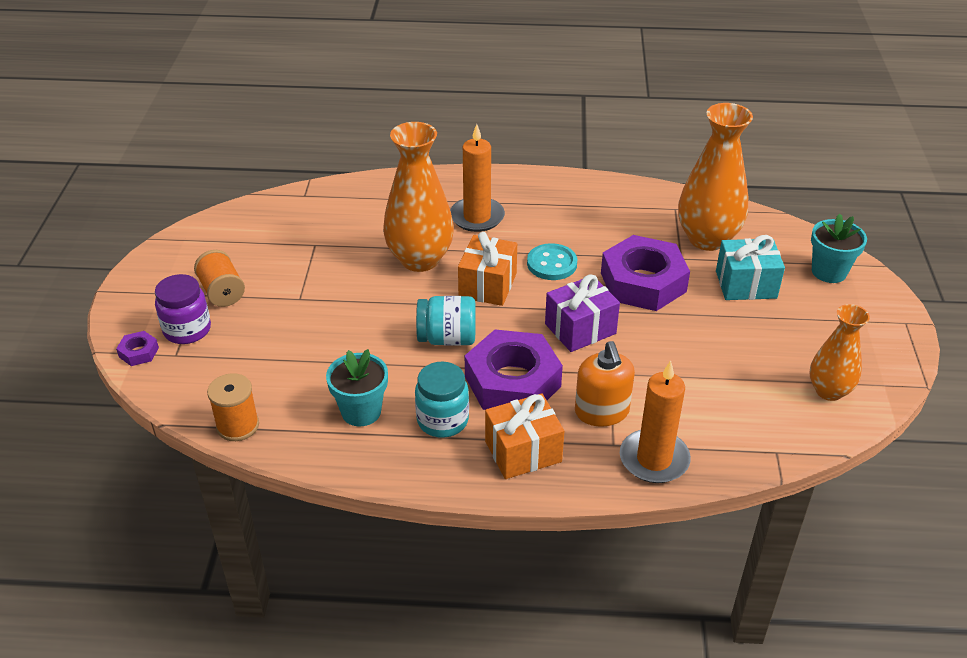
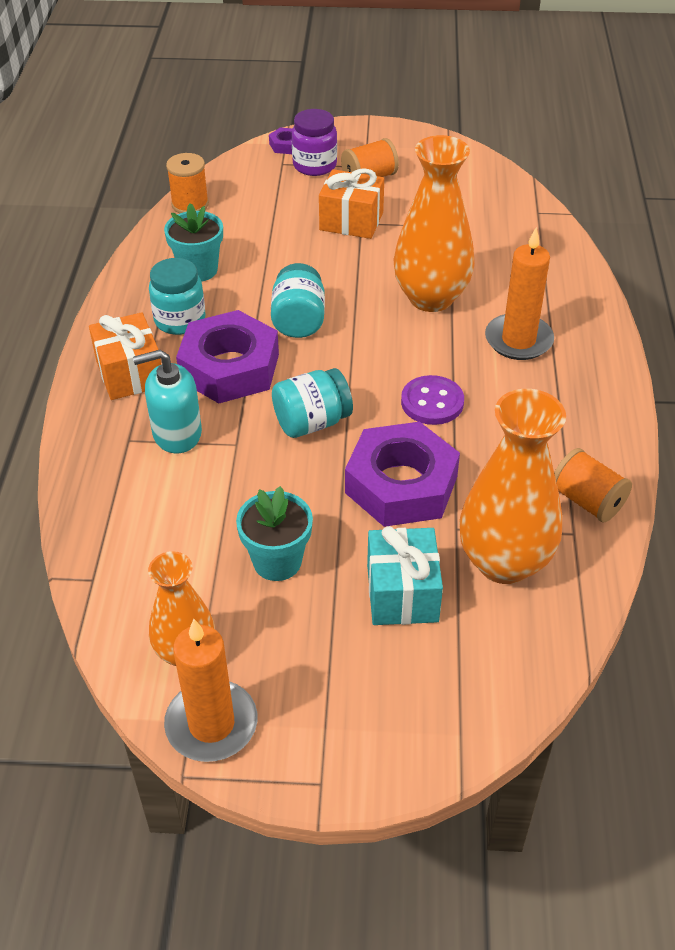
camera: 90 degrees right, 5 degrees up
orange gift [458,232,517,306] -> orange gift moved to [319,168,384,239]
turquoise button [527,243,577,280] -> purple button [401,375,464,425]
purple gift [545,274,620,352] -> turquoise jar [272,368,353,438]
orange soap dispenser [575,341,635,427] -> turquoise soap dispenser [133,350,202,454]
orange candle [620,360,691,483] -> orange candle moved to [164,619,257,762]
turquoise flower pot [811,213,867,283] -> turquoise flower pot moved to [236,486,313,581]
none -> orange spool [554,448,632,522]

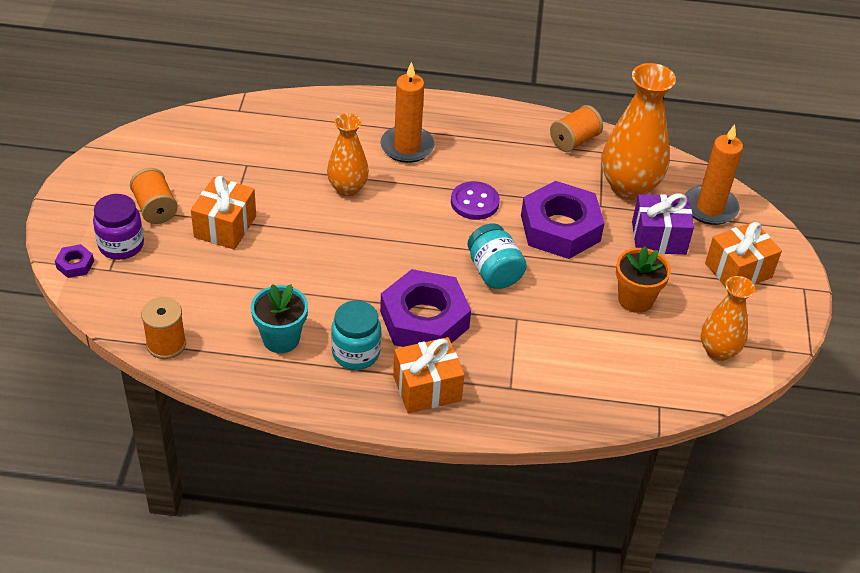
camera: 90 degrees left, 0 degrees up
turquoise soap dispenser [133,350,202,454] -> none
orange candle [164,619,257,762] -> orange candle moved to [685,124,743,225]
turquoise flower pot [236,486,313,581] -> orange flower pot [616,246,671,313]
turquoise jar [271,263,325,338] -> none
turquoise gift [367,526,443,625] -> purple gift [632,193,694,255]
orange vase [394,135,475,312] -> orange vase [327,113,369,196], size x0.61
none -> orange gift [705,222,782,287]

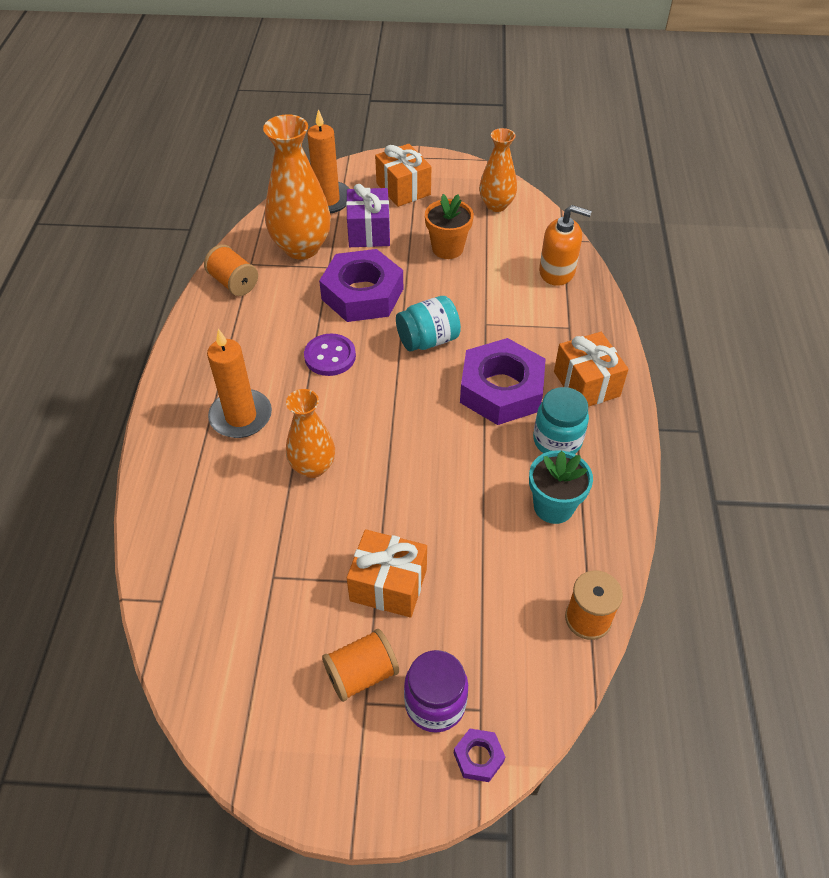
camera: 90 degrees left, 5 degrees up
none -> orange soap dispenser [539,205,592,286]

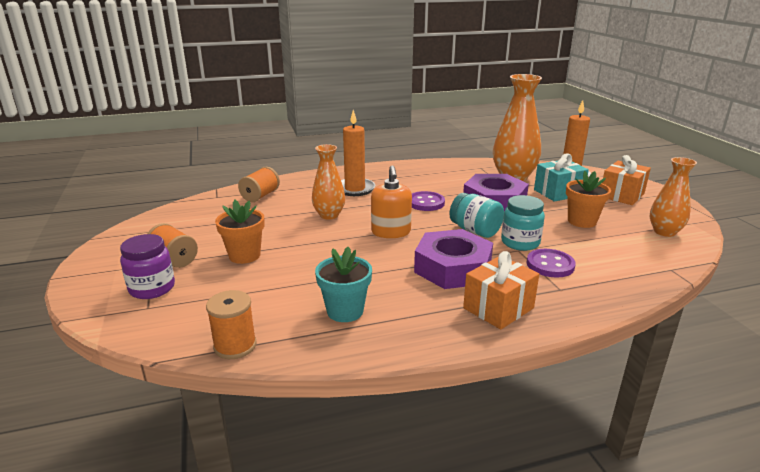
camera: 70 degrees right, 25 degrees down
orange spool [204,244,258,296] -> orange spool moved to [238,167,280,202]
purple gift [346,184,390,247] -> turquoise gift [534,153,589,202]
orange gift [347,529,427,617] -> orange flower pot [215,200,264,264]
purple nut [454,729,505,782] -> none
turquoise jar [533,387,589,454] -> turquoise jar moved to [501,195,545,251]
orange soap dispenser [539,205,592,286] -> orange soap dispenser moved to [371,165,412,238]
none -> purple button [527,249,576,278]

